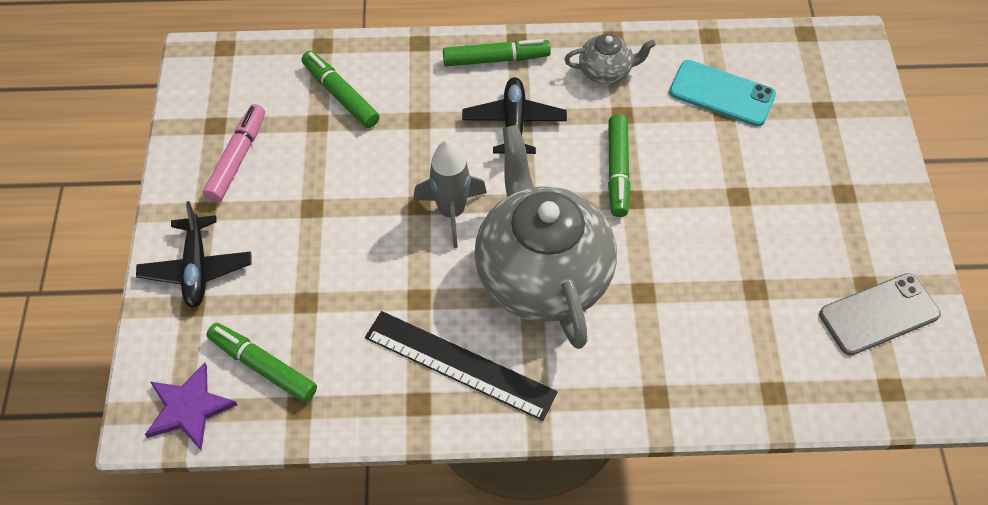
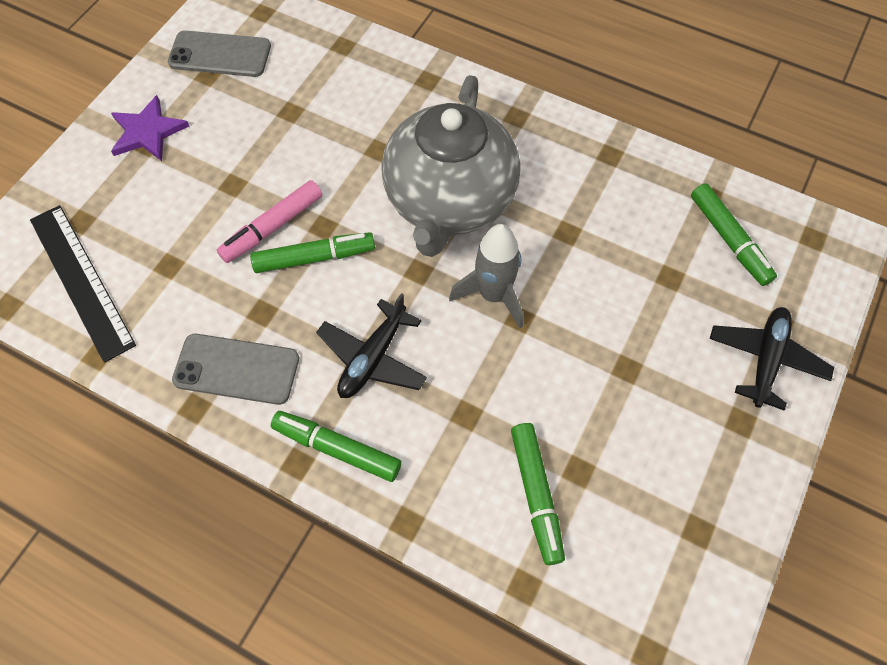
camera: 150 degrees left, 5 degrees up
purple star [145,362,237,450] -> purple star moved to [111,95,189,161]
pink marker [203,104,265,202] -> pink marker moved to [217,180,322,263]
black ruler [365,311,558,421] -> black ruler moved to [30,205,136,363]
grey teapot [565,34,656,84] -> grey phone [172,334,299,405]
green marker [608,114,630,217] -> green marker turned 45 degrees clockwise [250,232,375,273]
turquoise phone [669,60,776,127] -> none

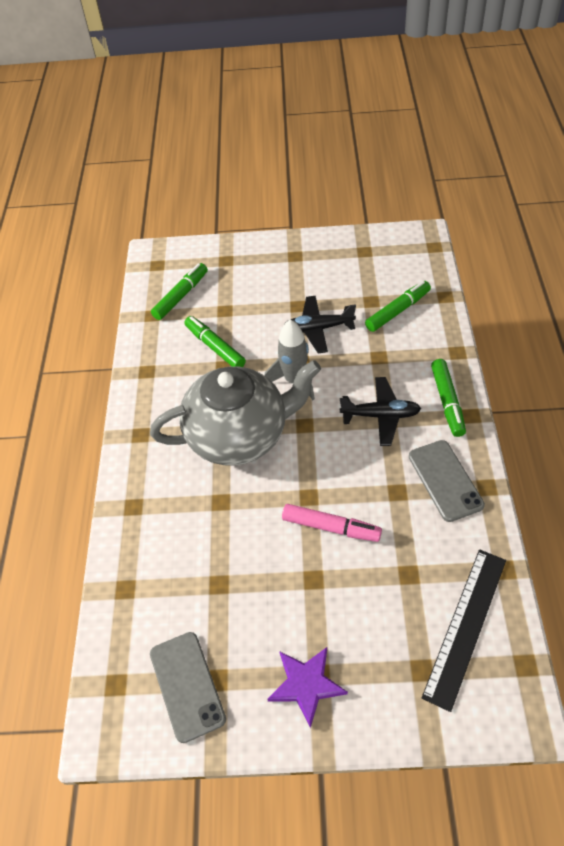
camera: 115 degrees left, 10 degrees down
green marker [250,232,375,273] -> green marker moved to [184,316,246,367]
black plane [709,307,834,411] -> black plane moved to [285,296,356,353]

